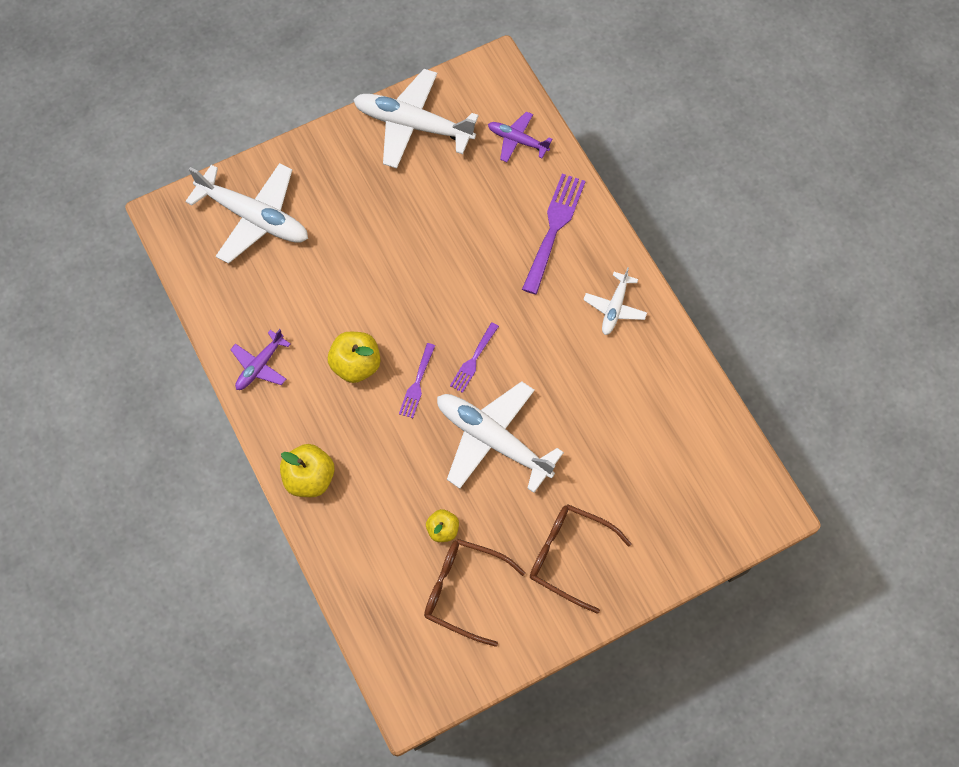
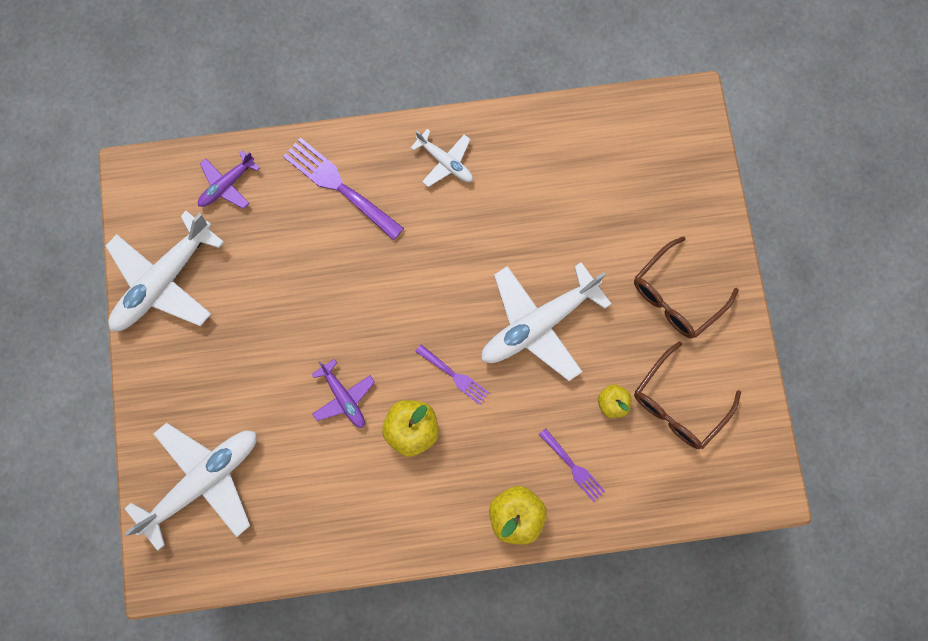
camera: 70 degrees left, 10 degrees up
purple plane [230,329,291,390] -> purple plane moved to [311,359,375,428]
purple fork [450,322,499,393] -> purple fork moved to [539,428,605,502]

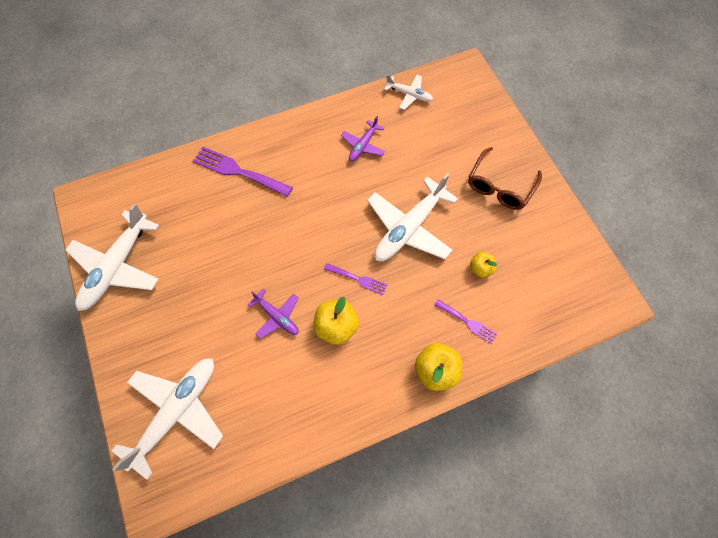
camera: 15 degrees left, 10 degrees down
purple plane [198,150,260,209] -> purple plane moved to [341,116,385,161]
white plane [410,129,473,187] -> white plane moved to [384,75,433,110]
brown glasses [634,341,741,449] -> none

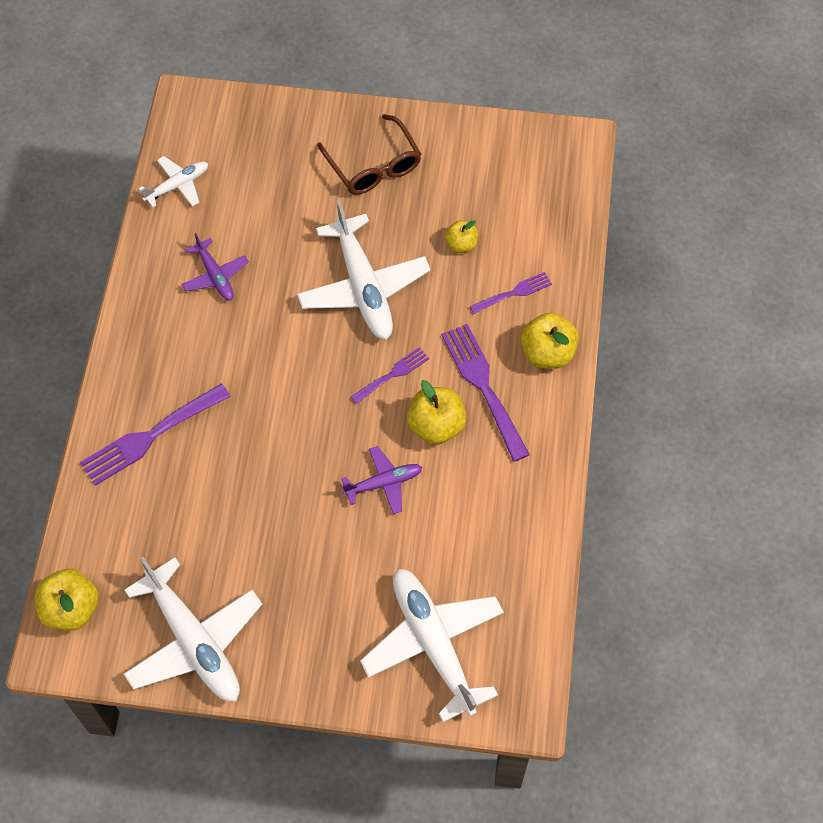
camera: 60 degrees left, 5 degrees down
none -> yellow apple [35,568,99,631]
none -> purple fork [441,324,530,462]

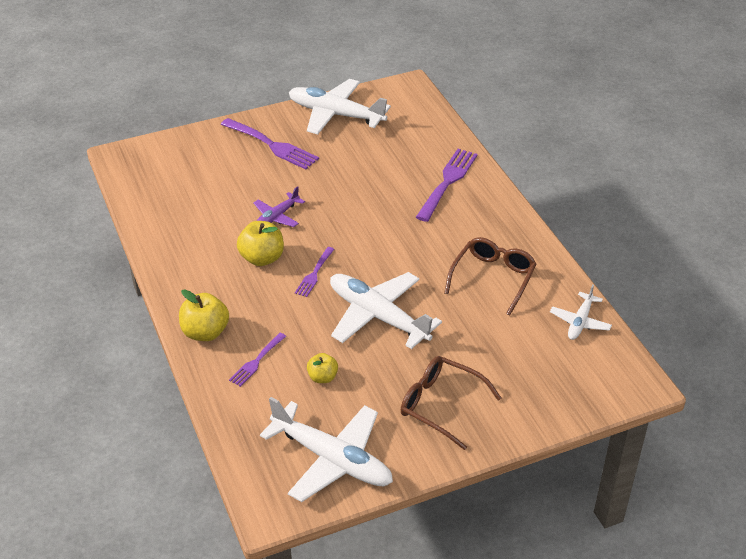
camera: 150 degrees right, 20 degrees down
yellow apple [35,568,99,631] -> none
purple plane [181,233,249,301] -> brown glasses [444,237,536,315]
white plane [360,568,504,722] -> white plane moved to [260,397,393,502]
purple fork [441,324,530,462] -> purple fork moved to [221,118,319,170]

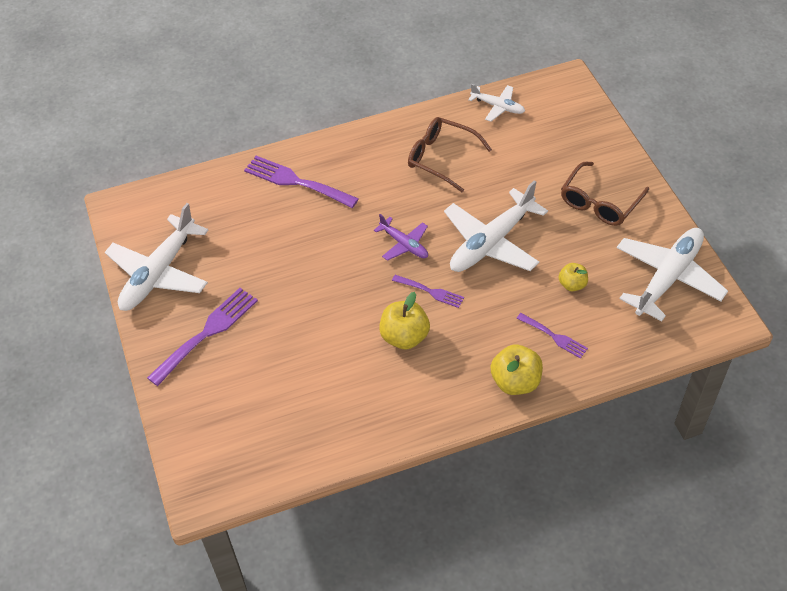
camera: 85 degrees left, 10 degrees up
purple plane [253,186,305,227] -> purple plane moved to [374,214,428,261]

